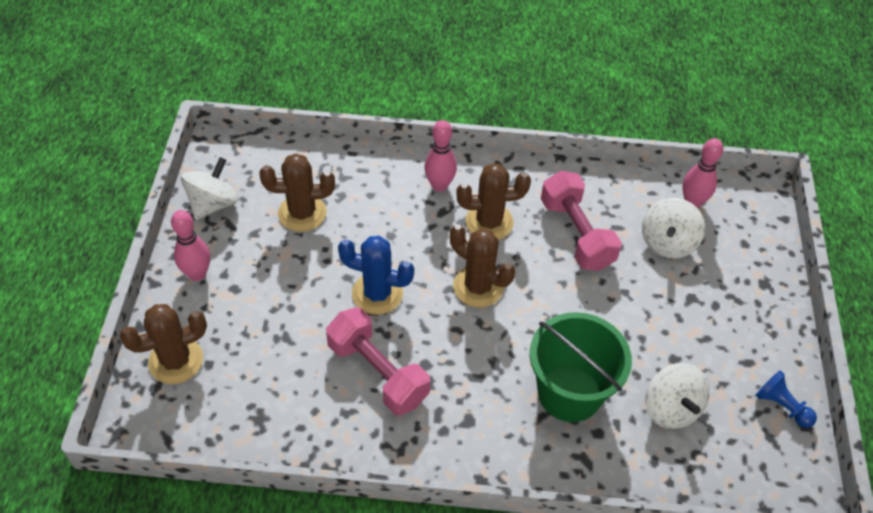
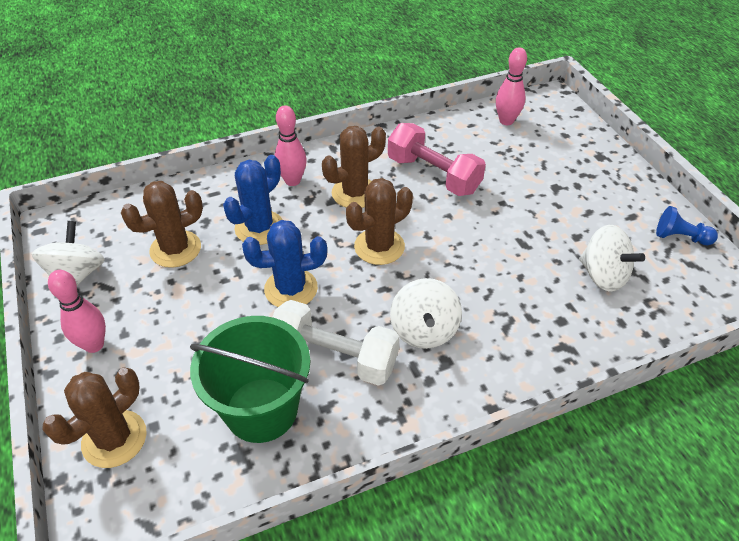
camera: 25 degrees left, 5 degrees down
pink dumbbell [326,307,430,415] -> white dumbbell [273,300,399,386]
brown cactus [450,224,515,307] -> brown cactus turned 45 degrees counterclockwise [346,178,413,265]
green bucket [530,312,632,422] -> green bucket moved to [190,316,310,443]
white spinning top [642,198,705,258] -> white spinning top moved to [390,278,462,349]
none -> blue cactus [223,155,283,245]

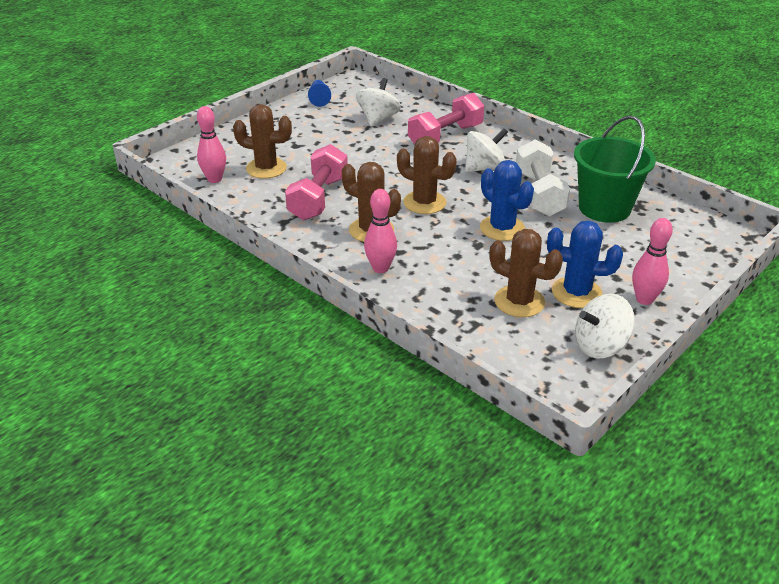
camera: 115 degrees left, 10 degrees down
brown cactus [43,368,147,468] -> brown cactus moved to [233,104,292,179]
blue cactus [223,155,283,245] -> blue cactus moved to [547,221,623,308]
none -> pink dumbbell [408,93,484,144]

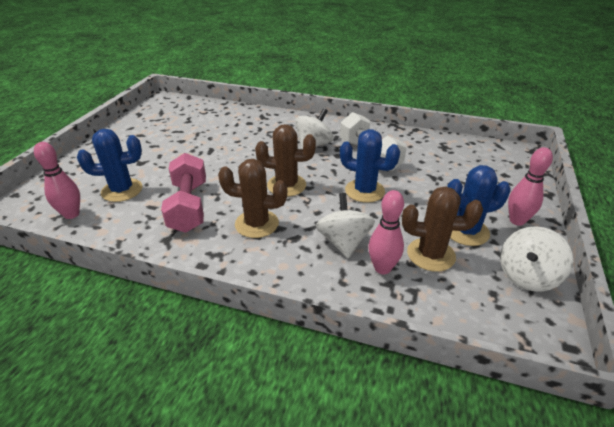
camera: 25 degrees left, 0 degrees up
brown cactus [233,104,292,179] -> blue cactus [77,129,143,202]
blue pawn [308,80,331,107] -> none
white spinning top [356,78,401,126] -> white spinning top moved to [316,193,375,258]
pink bowling pin [364,189,397,273] -> pink bowling pin moved to [368,190,404,274]
pink dumbbell [408,93,484,144] -> none
green bucket [574,116,656,223] -> none

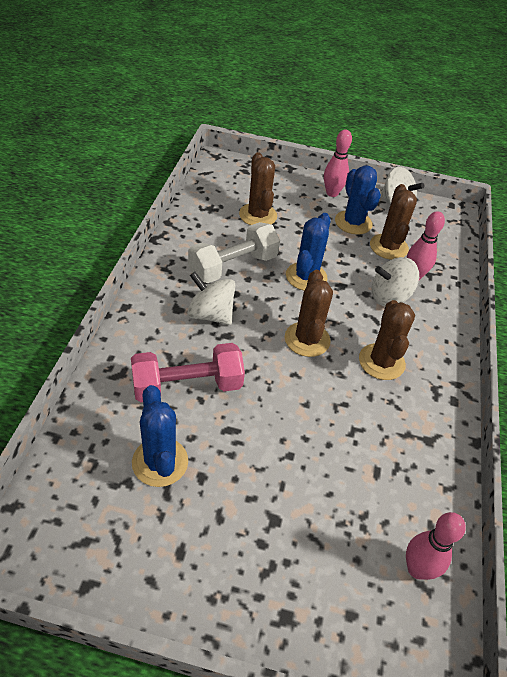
camera: 100 degrees left, 10 degrees up
blue cactus [77,129,143,202] -> blue cactus moved to [132,385,188,487]
pink dumbbell [161,153,206,233] -> pink dumbbell moved to [131,343,245,402]
none -> brown cactus [239,152,277,225]

